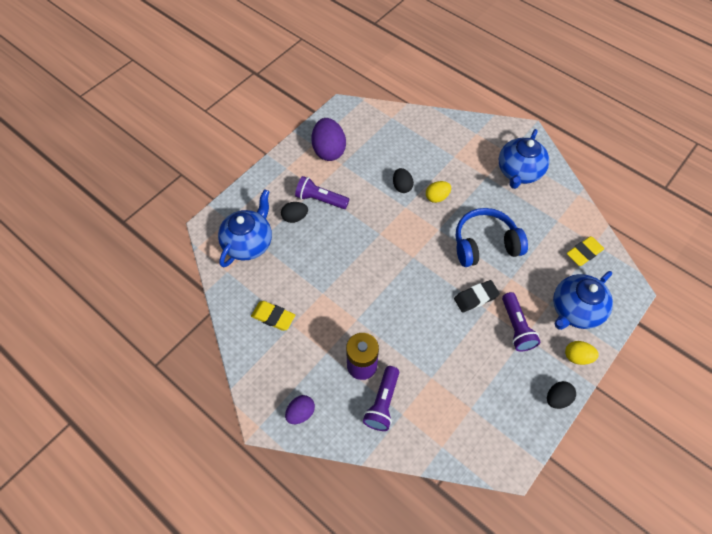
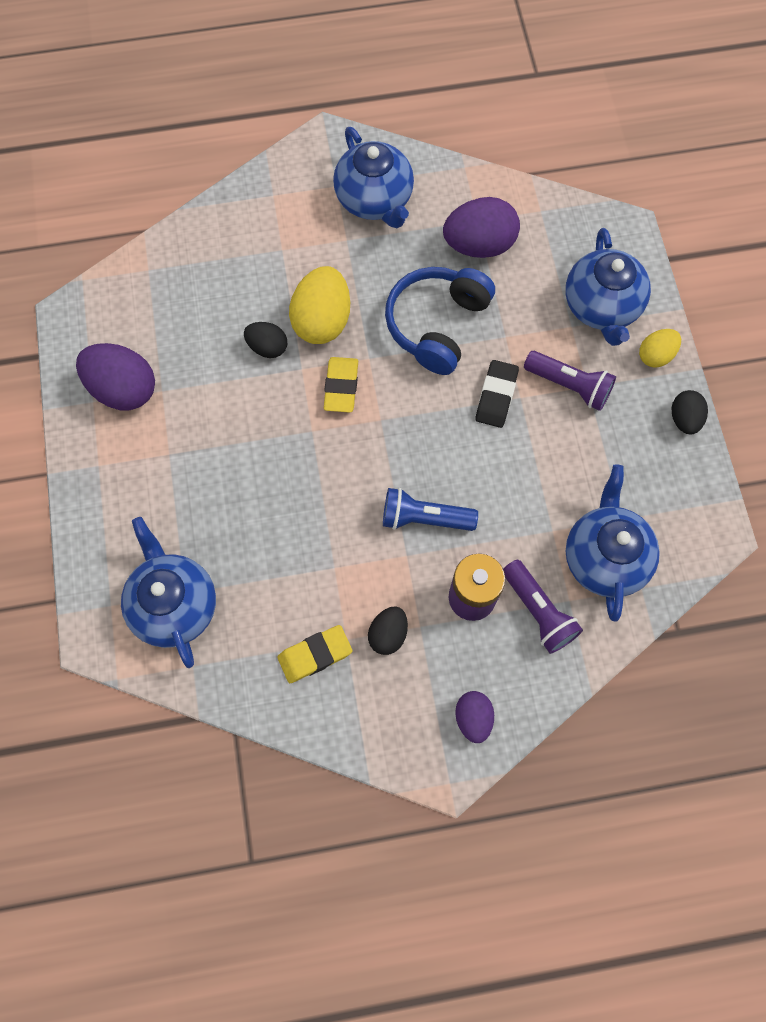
camera: 50 degrees left, 10 degrees up
black egg [281,202,308,223] -> black egg moved to [368,606,408,655]
purple flashlight [295,176,349,209] -> none
yellow egg [426,181,451,203] -> yellow egg [289,266,350,344], size x1.76
yellow eraser [567,236,604,266] -> yellow eraser moved to [324,357,358,413]
none -> blue flashlight [383,488,478,531]
none -> purple egg [443,197,520,258]
none -> blue teapot [565,464,660,622]

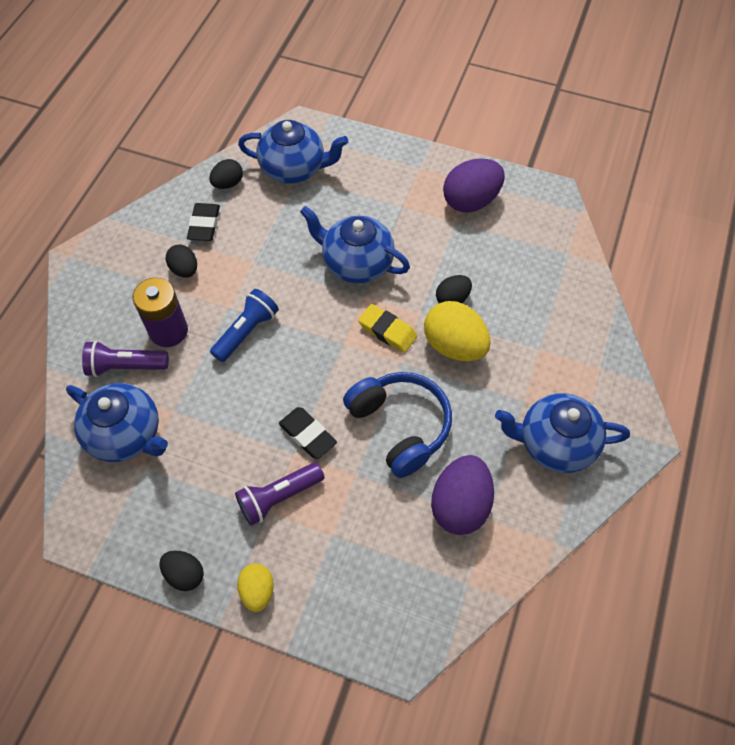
camera: 120 degrees right, 10 degrees down
yellow eraser [277,625,352,683] -> black eraser [187,203,220,241]
purple egg [455,691,494,743] -> none
blue teapot [565,228,651,346] -> blue teapot moved to [300,206,410,283]
none -> black egg [209,159,243,189]

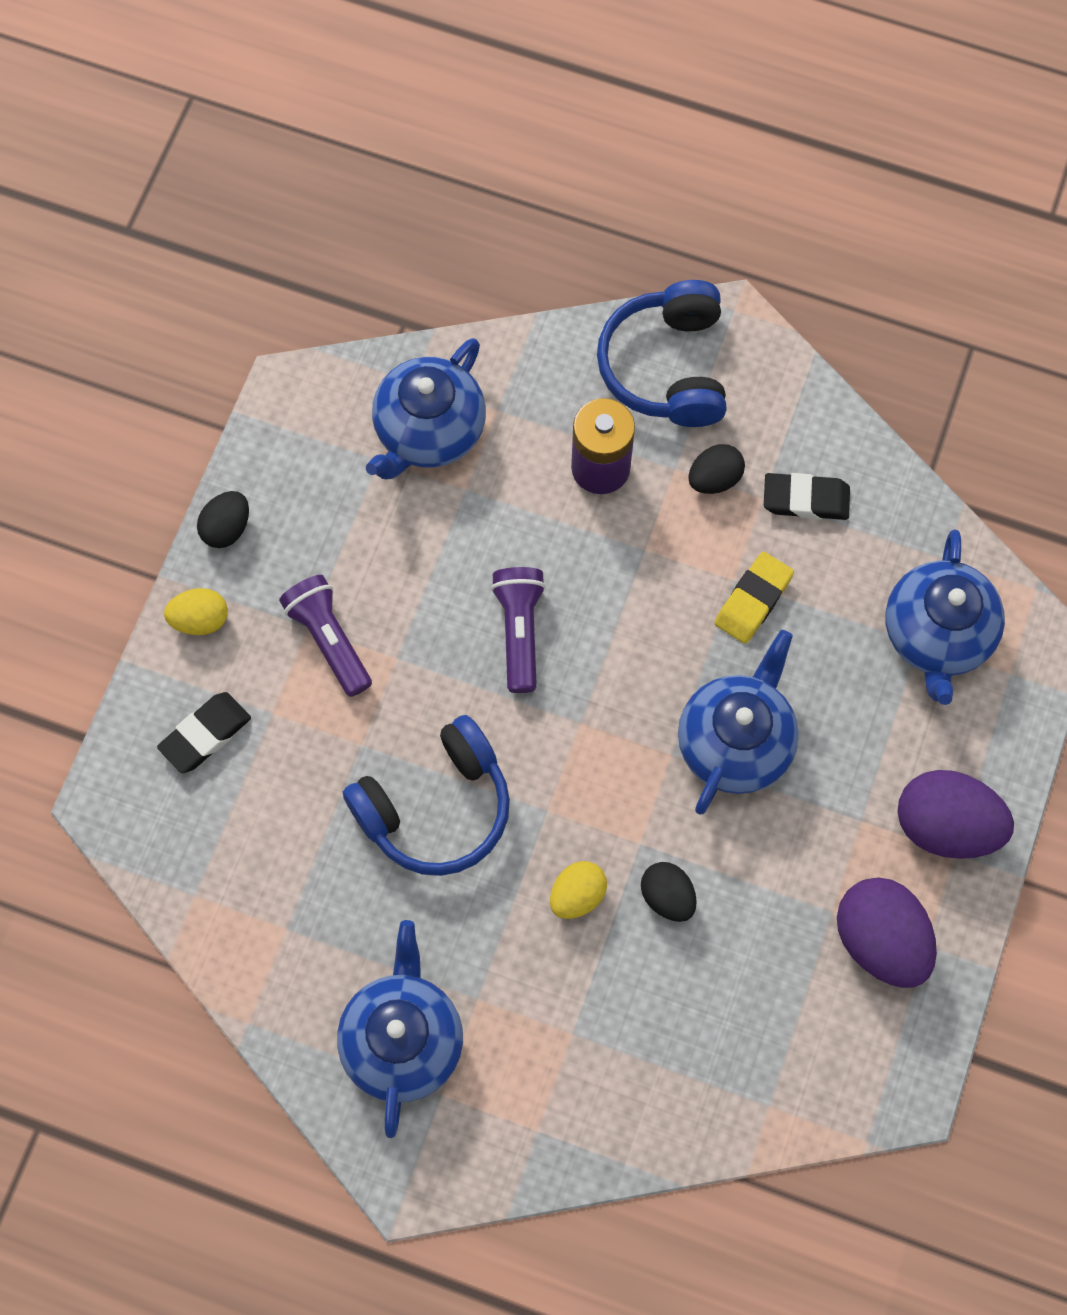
camera: 90 degrees right, 10 degrees up
purple flashlight [82,341,169,377] -> purple flashlight moved to [491,567,546,693]
black egg [209,159,243,189] -> none
blue flashlight [210,289,279,362] -> none
black eraser [279,407,337,459] -> black eraser moved to [157,692,251,773]
yellow eraser [358,304,417,353] -> yellow eraser moved to [715,552,794,644]
yellow egg [424,301,491,361] -> yellow egg [550,861,607,919], size x0.57
purple egg [431,455,494,535] -> purple egg moved to [897,770,1014,859]
none -> blue headphones [597,280,727,427]

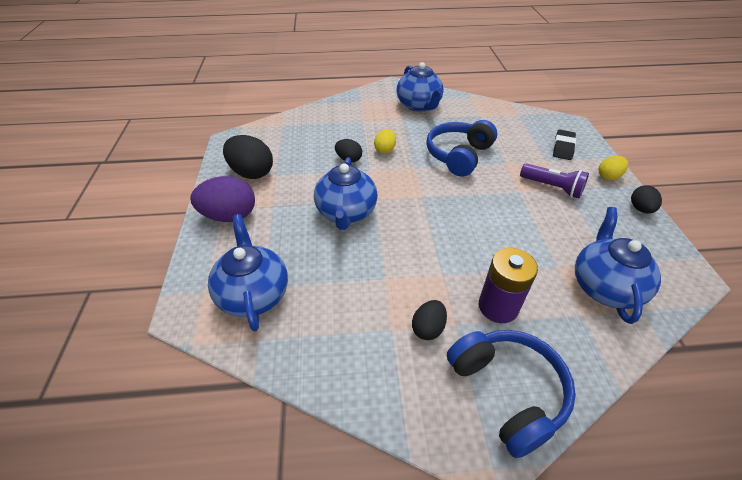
camera: 155 degrees right, 25 degrees down
purple flashlight [491,567,546,693] -> none
yellow eraser [715,552,794,644] -> none
black eraser [764,473,850,520] -> none
purple egg [837,878,937,988] -> black egg [223,135,273,179]

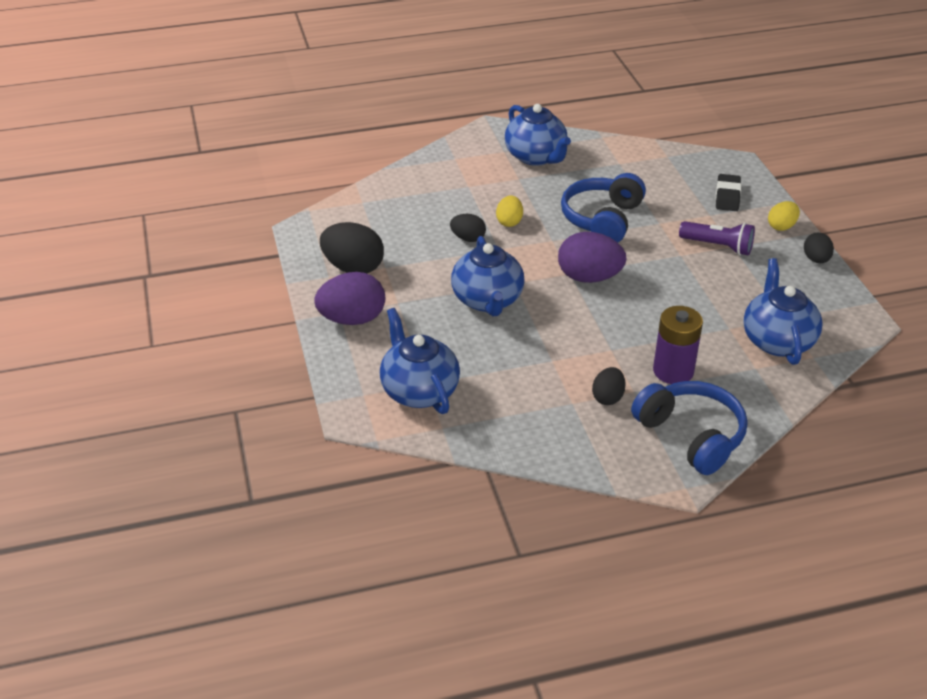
camera: 10 degrees left, 5 degrees down
none -> purple egg [558,232,627,283]

